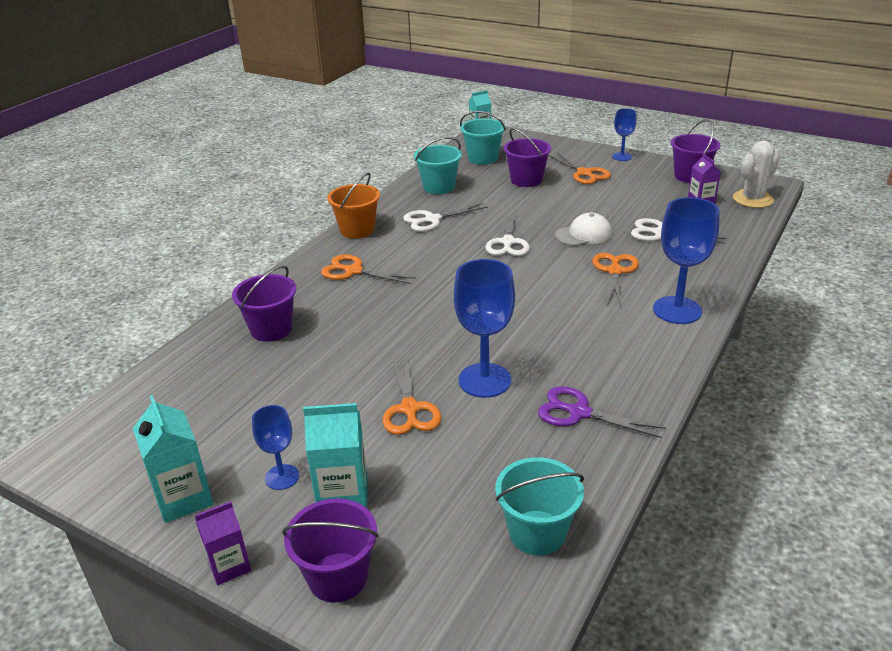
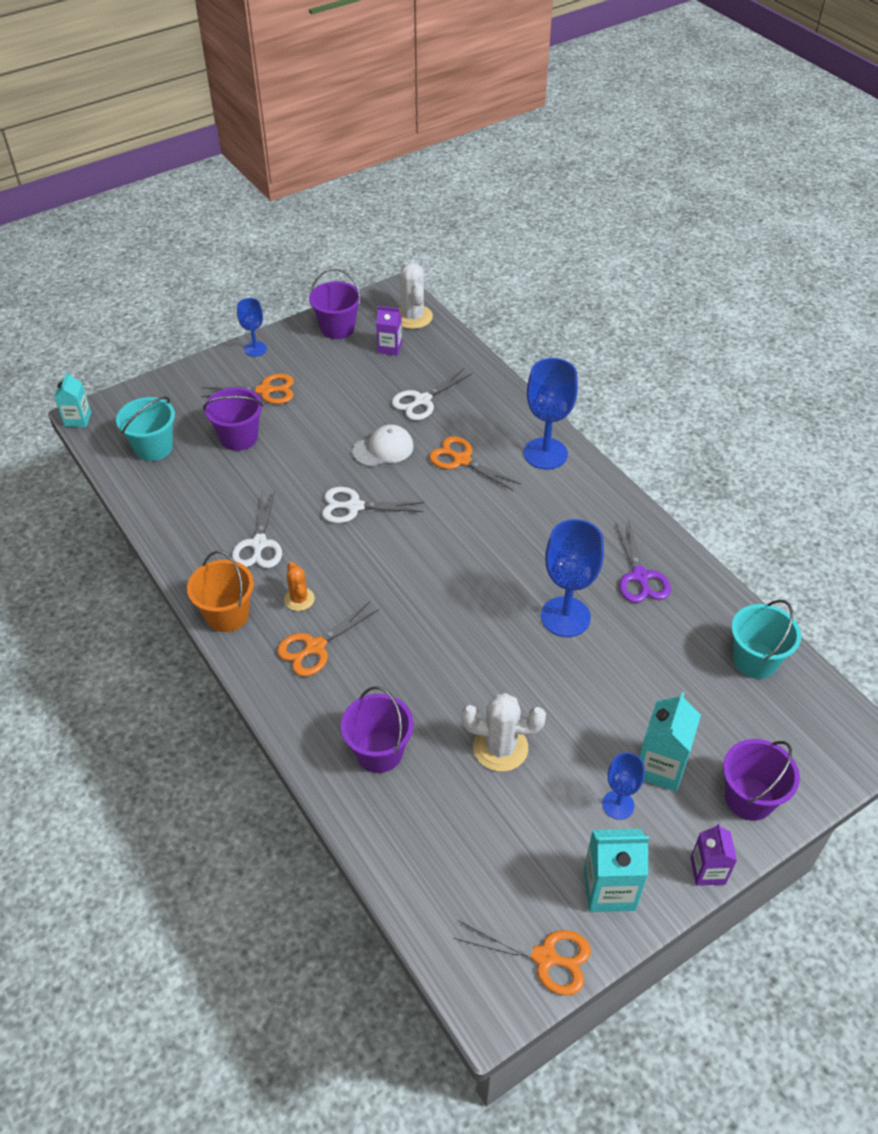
camera: 65 degrees left, 15 degrees up
orange scissors [383,357,441,435] -> orange scissors moved to [453,920,591,996]
turquoise bucket [414,137,462,194] -> none
white scissors [485,212,530,256] -> white scissors turned 150 degrees clockwise [322,487,424,523]
purple scissors [538,386,666,438] -> purple scissors turned 60 degrees counterclockwise [615,522,671,603]
white cap [555,213,612,246] -> white cap turned 60 degrees clockwise [353,425,414,467]
none -> orange cactus [284,562,315,611]
none -> white cactus [461,693,546,772]

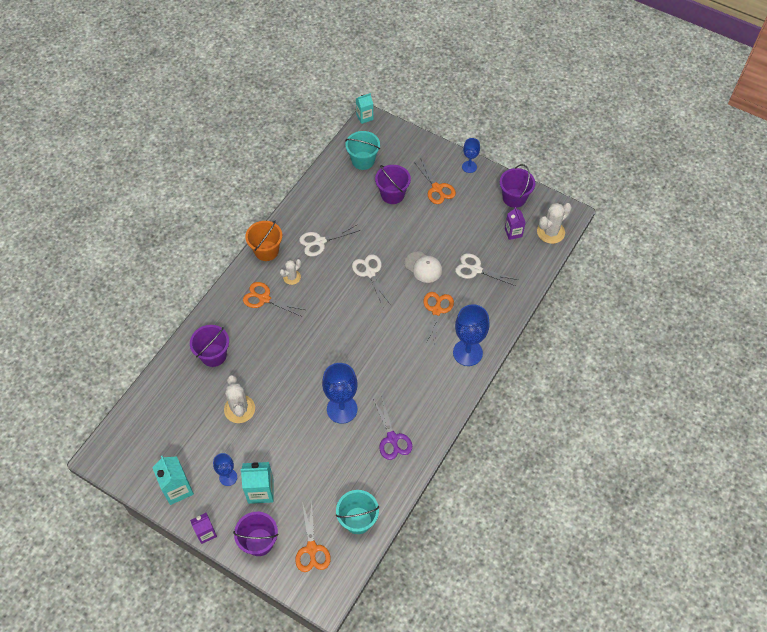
camera: 65 degrees right, 10 degrees up
orange cactus [284,562,315,611] -> white cactus [280,259,301,285]
orange scissors [453,920,591,996] -> orange scissors moved to [295,502,331,572]
purple scissors [615,522,671,603] -> purple scissors turned 75 degrees counterclockwise [373,398,412,460]

